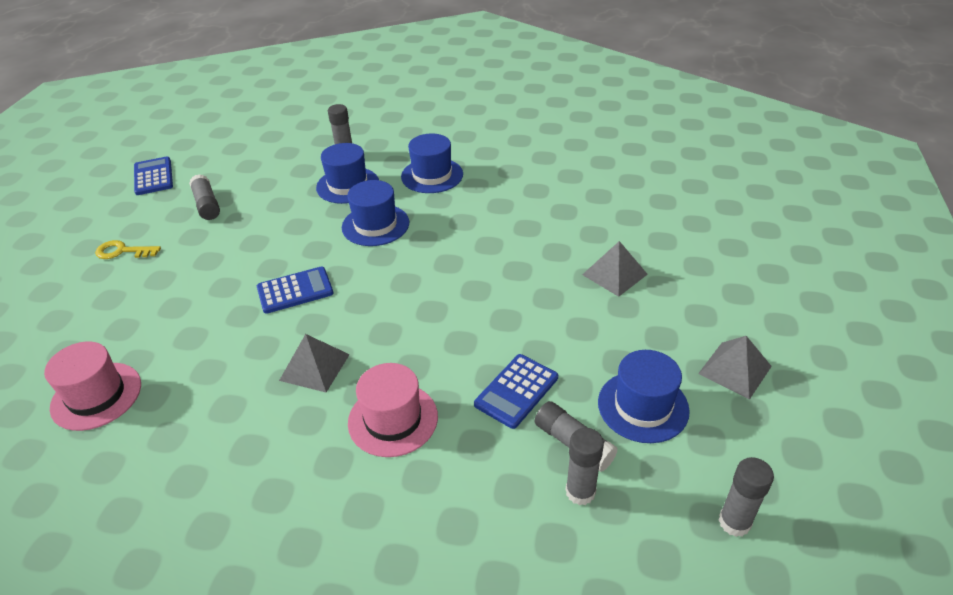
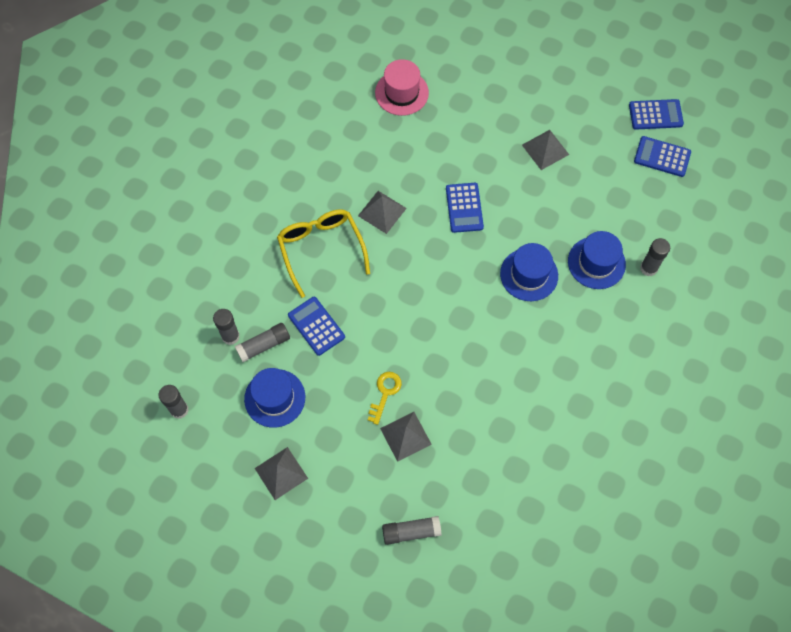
camera: 105 degrees right, 25 degrees up
yellow key [95,240,161,259] -> yellow key moved to [368,372,402,425]
grey glue stick [189,174,220,220] -> grey glue stick moved to [382,516,442,545]
pink hat [348,363,438,457] -> yellow glasses [277,209,370,298]
blue hat [401,133,463,193] -> none
none -> grey pyramid [522,130,569,170]
none -> blue calculator [634,136,691,177]

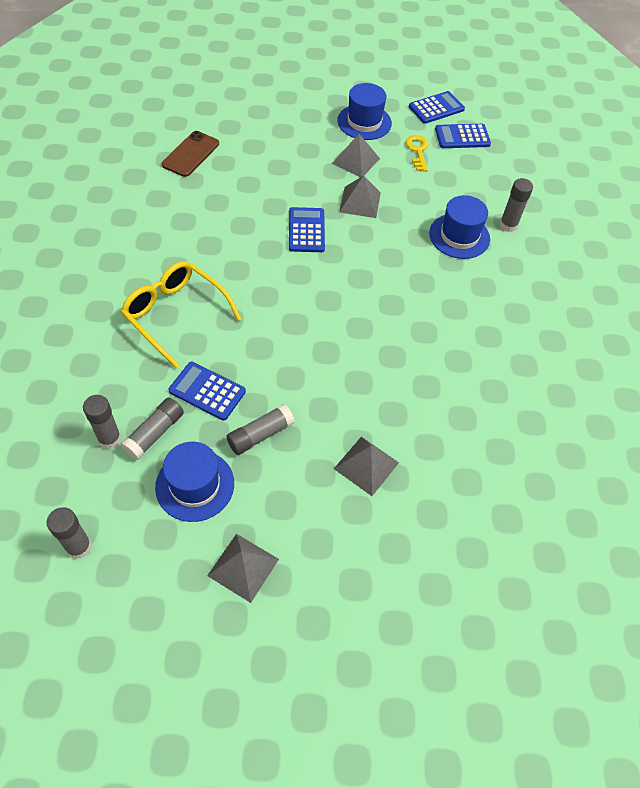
camera: 30 degrees left, 10 degrees down
grey pyramid [358,191,407,234] -> grey pyramid moved to [339,175,381,218]
yellow key [368,372,402,425] -> yellow key moved to [406,135,428,172]
pink hat [375,59,429,116] -> brown phone [162,131,219,177]
grey glue stick [382,516,442,545] -> grey glue stick moved to [226,404,295,455]
blue calculator [446,183,484,233] -> blue calculator turned 150 degrees counterclockwise [289,207,325,252]
blue hat [500,243,558,301] -> blue hat moved to [337,83,392,140]

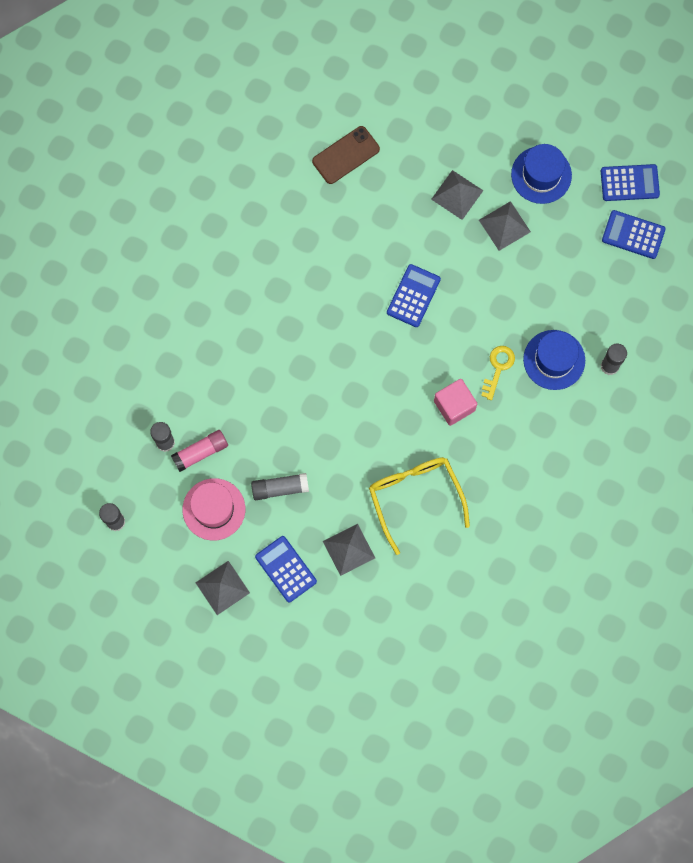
camera: 30 degrees right, 20 degrees up
yellow glasses [121,261,241,368] -> yellow glasses moved to [369,457,470,555]
grey glue stick [121,398,184,460] -> pink glue stick [171,430,228,472]
blue hat [155,442,234,522] -> pink hat [183,478,245,540]
blue calculator [168,362,246,421] -> blue calculator moved to [255,536,317,603]
grey pyramid [339,175,381,218] -> grey pyramid moved to [431,170,484,220]
yellow key [406,135,428,172] -> yellow key moved to [481,346,515,400]
none -> pink cube [434,379,477,426]

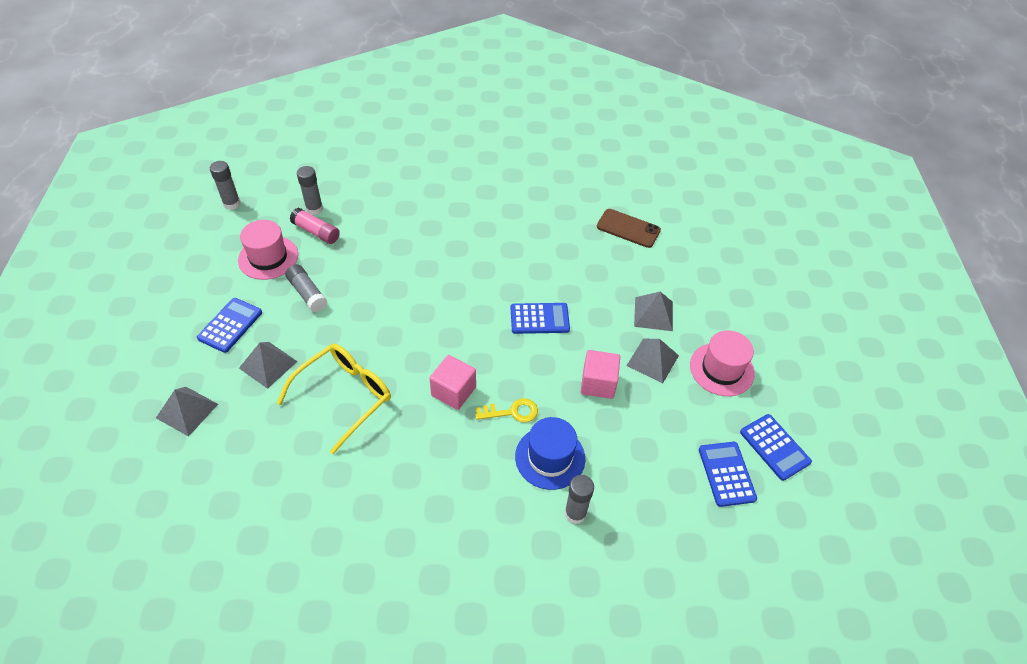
camera: 60 degrees right, 25 degrees down
grey pyramid [196,561,250,615] -> grey pyramid moved to [156,387,218,437]
blue hat [511,144,572,204] -> pink hat [690,330,755,396]
none -> pink cube [581,350,620,399]

